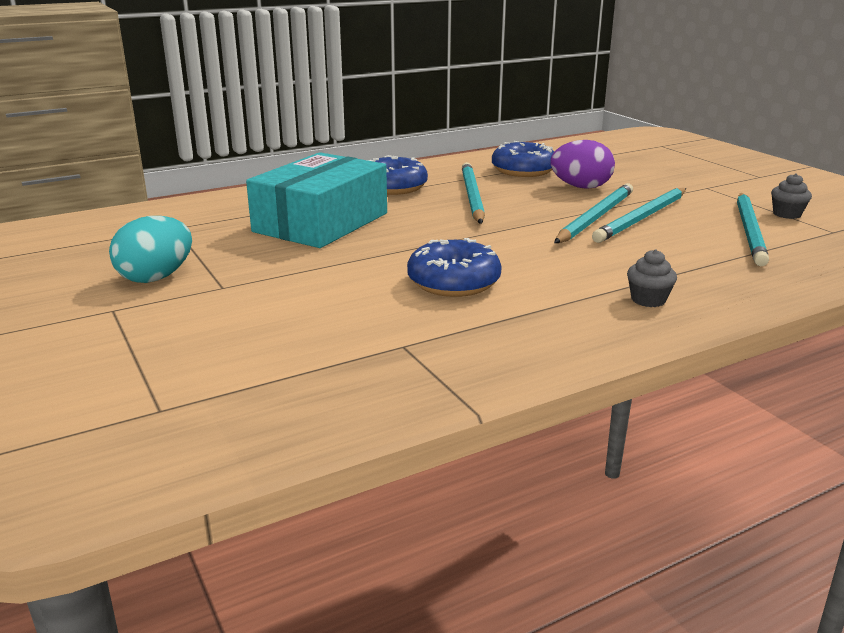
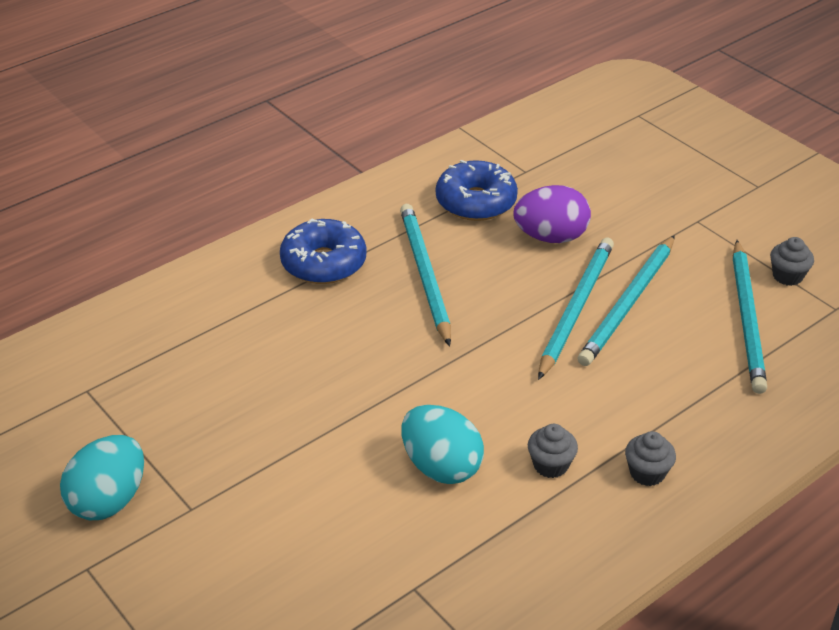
camera: 10 degrees left, 15 degrees up
turquoise box [246,152,387,248] -> none
blue donut [407,238,502,297] -> turquoise egg [401,405,484,484]
none -> grey cupcake [528,424,578,478]

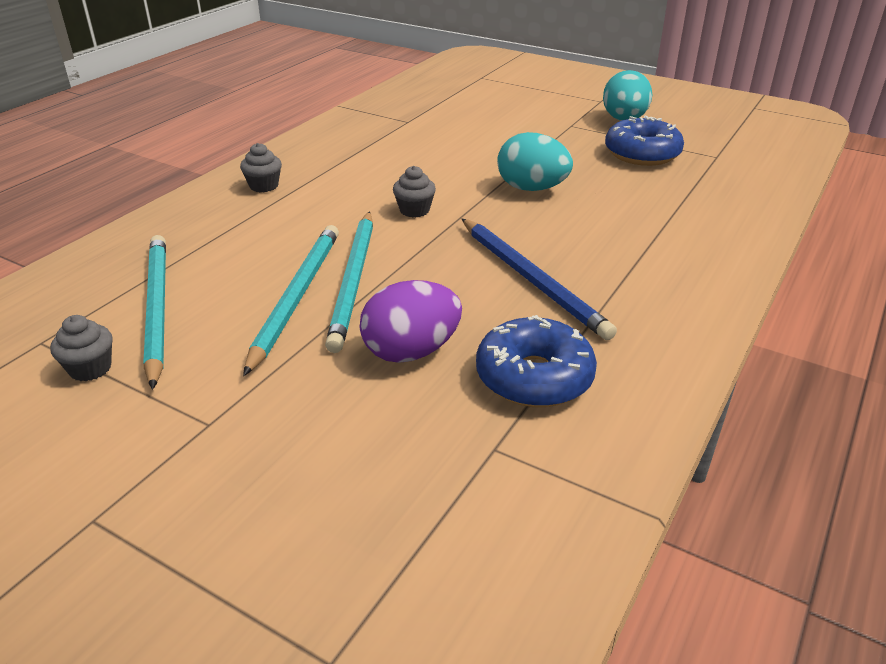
camera: 160 degrees right, 5 degrees down
blue donut [280,219,366,284] -> blue donut moved to [605,116,684,166]
turquoise pencil [400,204,451,346] -> blue pencil [462,219,617,340]
turquoise egg [401,405,484,484] -> turquoise egg moved to [497,132,573,191]
grey cupcake [528,424,578,478] -> grey cupcake moved to [393,166,436,218]

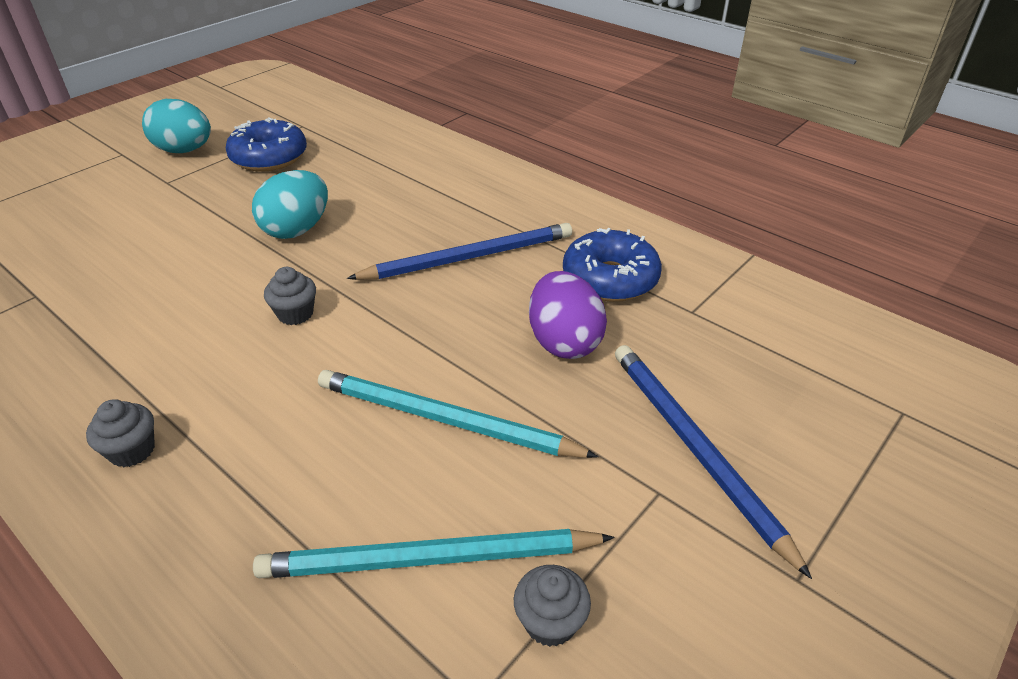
camera: 80 degrees left, 5 degrees up
turquoise pencil [325,211,373,353] -> none
none -> blue pencil [615,345,812,579]

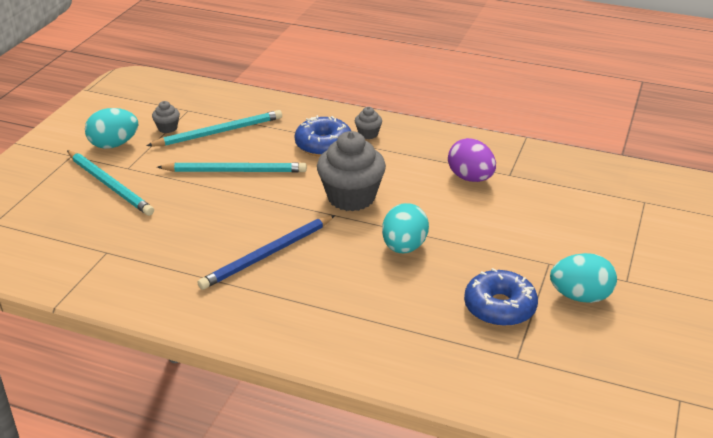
camera: 160 degrees right, 5 degrees down
grey cupcake [264,267,316,325] -> grey cupcake [317,131,386,211], size x2.21
purple egg [529,271,607,359] -> purple egg moved to [448,138,496,182]
blue donut [563,228,662,302] -> blue donut moved to [295,115,351,157]
blue pencil [615,345,812,579] -> turquoise pencil [67,150,154,216]
none -> turquoise egg [85,108,138,149]

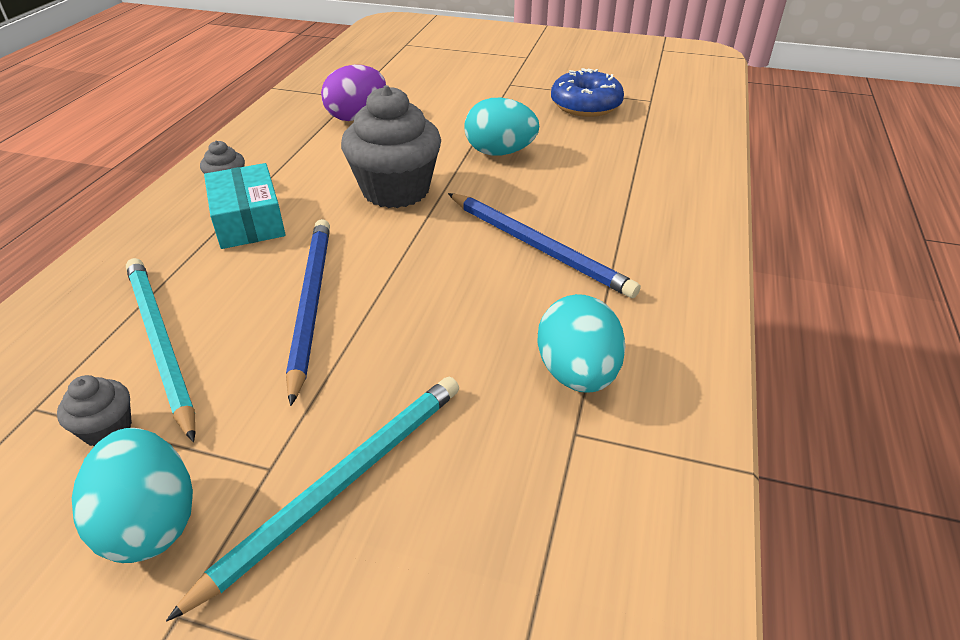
camera: 95 degrees left, 5 degrees up
turquoise pencil [157,162,307,173] -> blue pencil [286,219,330,406]
blue donut [295,115,351,157] -> turquoise box [204,163,286,249]
turquoise egg [550,253,617,303] -> turquoise egg moved to [537,294,625,393]

